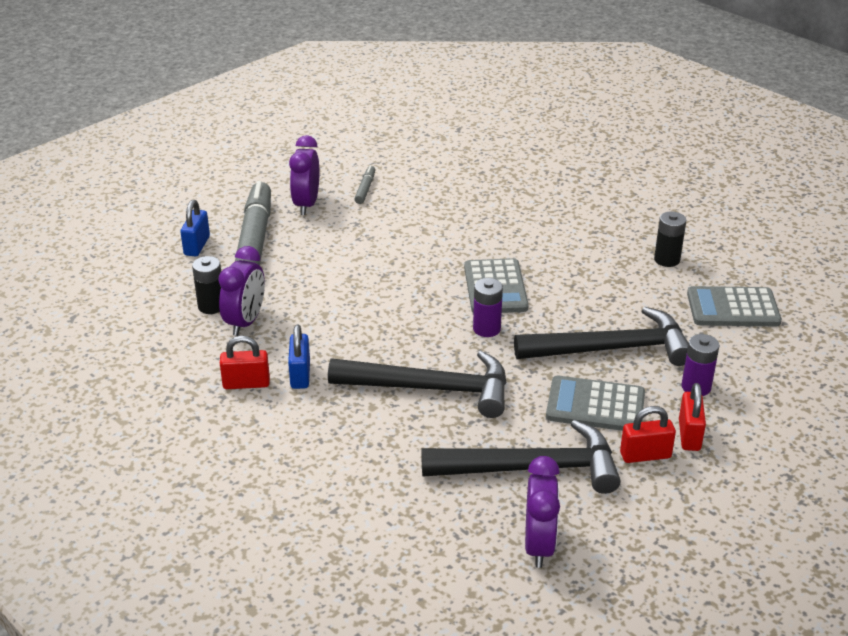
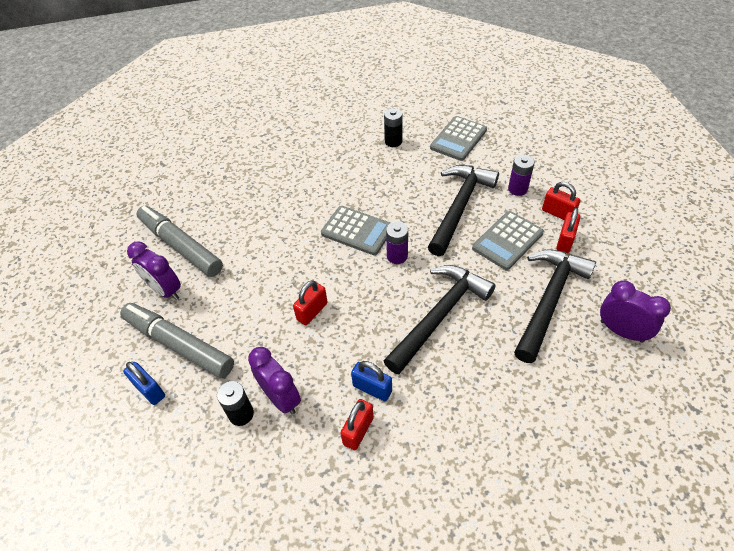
camera: 55 degrees left, 15 degrees up
grey marker [354,165,375,204] -> grey marker [137,206,223,277], size x2.29
none -> red padlock [293,280,328,325]

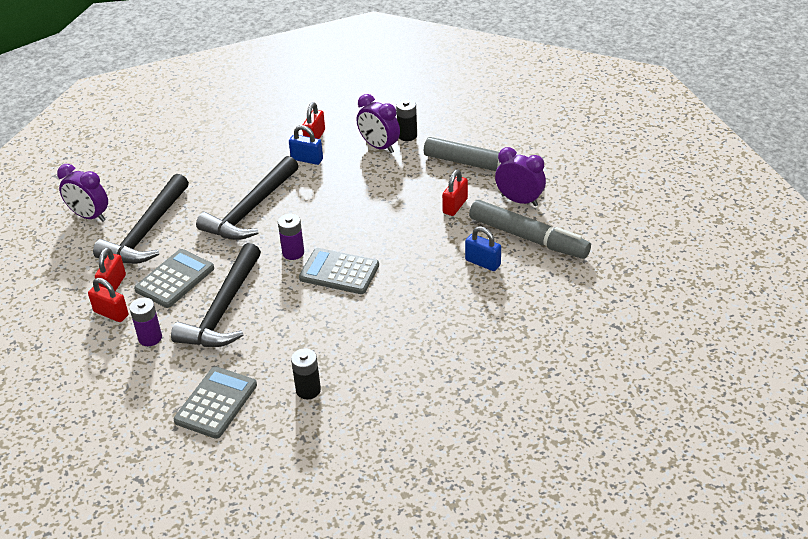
camera: 170 degrees right, 10 degrees down
blue padlock [123,362,165,405] -> blue padlock moved to [465,226,501,271]
red padlock [293,280,328,325] -> red padlock moved to [442,170,468,216]

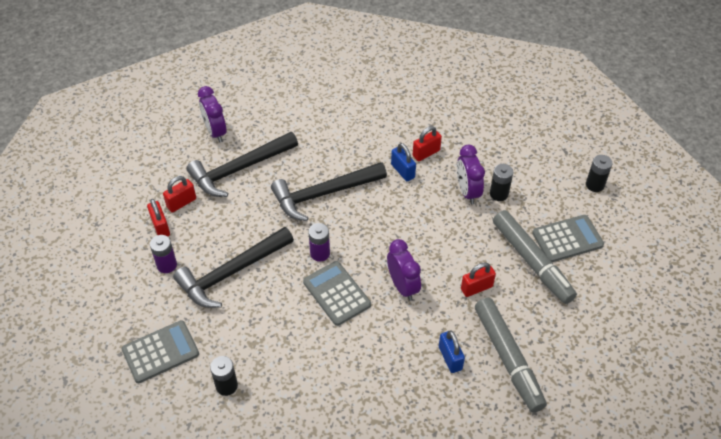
camera: 35 degrees right, 10 degrees up
grey calculator [134,249,214,308] -> grey calculator moved to [532,215,604,262]
purple clock [495,147,546,206] -> purple clock moved to [387,239,421,301]
none -> black battery [586,155,613,192]

